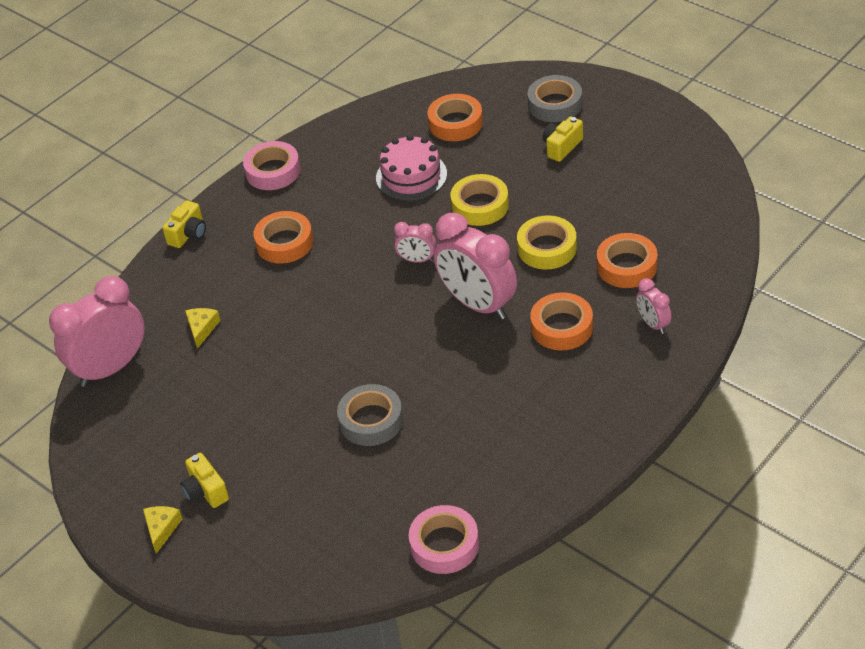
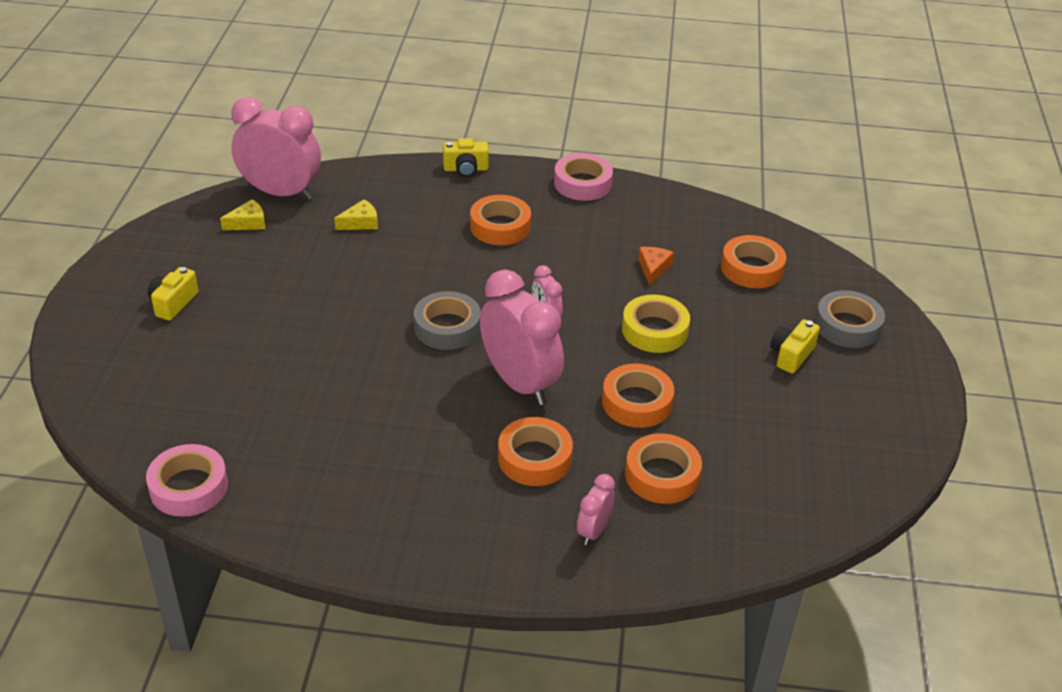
camera: 50 degrees right, 5 degrees down
yellow cheese [143,506,182,554] -> yellow cheese moved to [220,199,265,230]
grey tape [337,384,403,446] -> grey tape moved to [414,291,481,350]
pink cake [376,135,447,201] -> orange cheese [638,247,674,286]
pink clock [434,213,517,319] -> pink clock turned 135 degrees clockwise [480,269,564,405]
yellow tape [517,215,577,270] -> orange tape [602,363,674,428]
yellow camera [543,116,583,162] -> yellow camera turned 60 degrees counterclockwise [770,319,820,374]

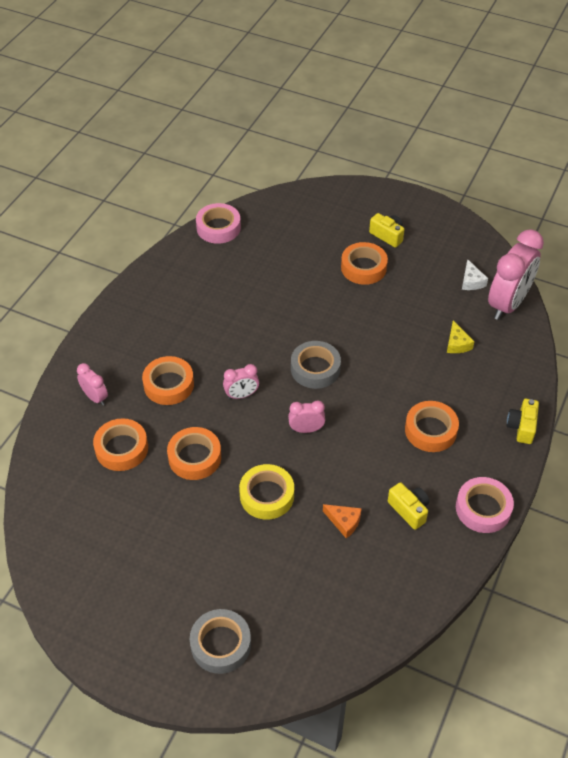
camera: 110 degrees right, 10 degrees up
yellow cheese [220,199,265,230] -> white cheese [462,259,488,290]
pink clock [480,269,564,405] -> pink clock [223,364,259,399], size x0.48
orange tape [721,235,786,288] -> orange tape moved to [341,242,388,285]
yellow camera [770,319,820,374] -> yellow camera moved to [388,482,429,530]

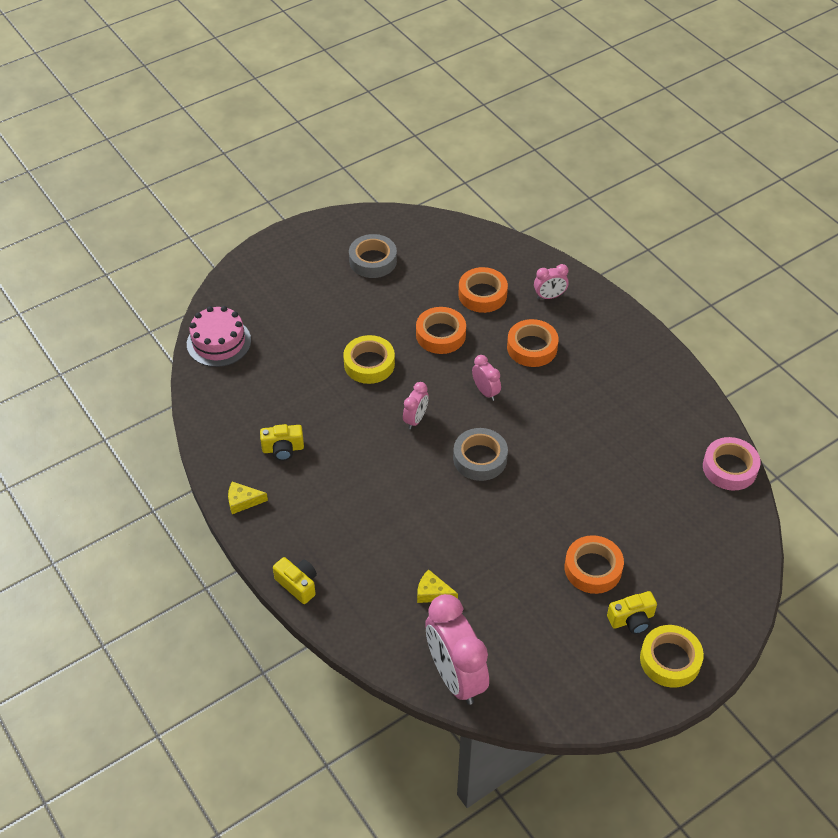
camera: 120 degrees right, 0 degrees up
grey tape [190,609,251,674] -> grey tape moved to [349,234,397,278]
pink clock [223,364,259,399] -> pink clock turned 135 degrees clockwise [472,355,501,401]
orange cheese [323,504,362,538] -> none
orange tape [405,401,459,452] -> none
pink tape [456,477,514,533] -> yellow cheese [228,482,268,514]
white cheese [462,259,488,290] -> none
none -> pink cake [187,306,251,367]
none -> yellow tape [640,625,704,688]

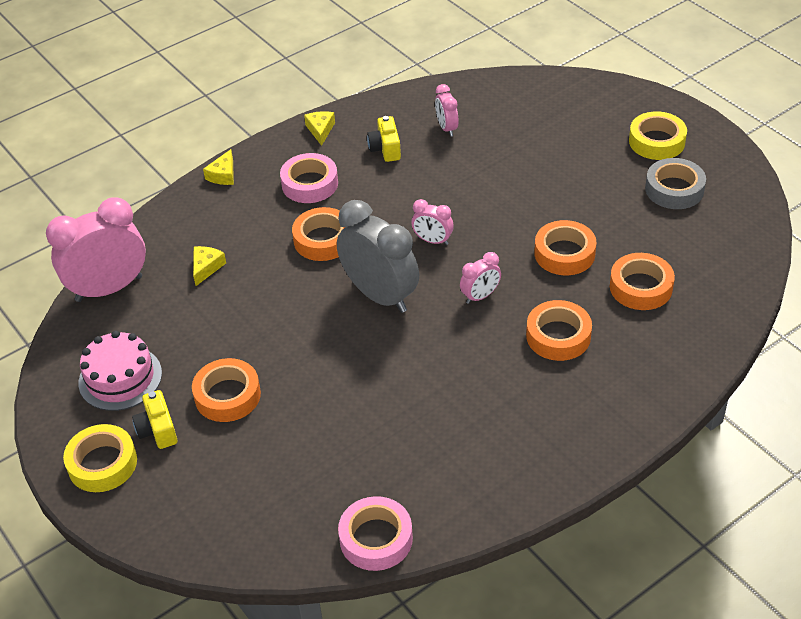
camera: 90 degrees right, 5 degrees down
pink cake [187,306,251,367] -> pink cake moved to [78,331,162,411]
yellow camera [273,557,317,604] -> yellow cheese [203,149,234,185]
yellow tape [343,335,395,384] -> yellow tape moved to [629,111,687,160]
grey tape [453,428,508,481] -> grey clock [337,200,419,313]
pink clock [534,264,569,299] -> pink clock moved to [435,84,459,137]
none -> pink tape [280,153,338,203]
none -> orange tape [292,207,345,261]

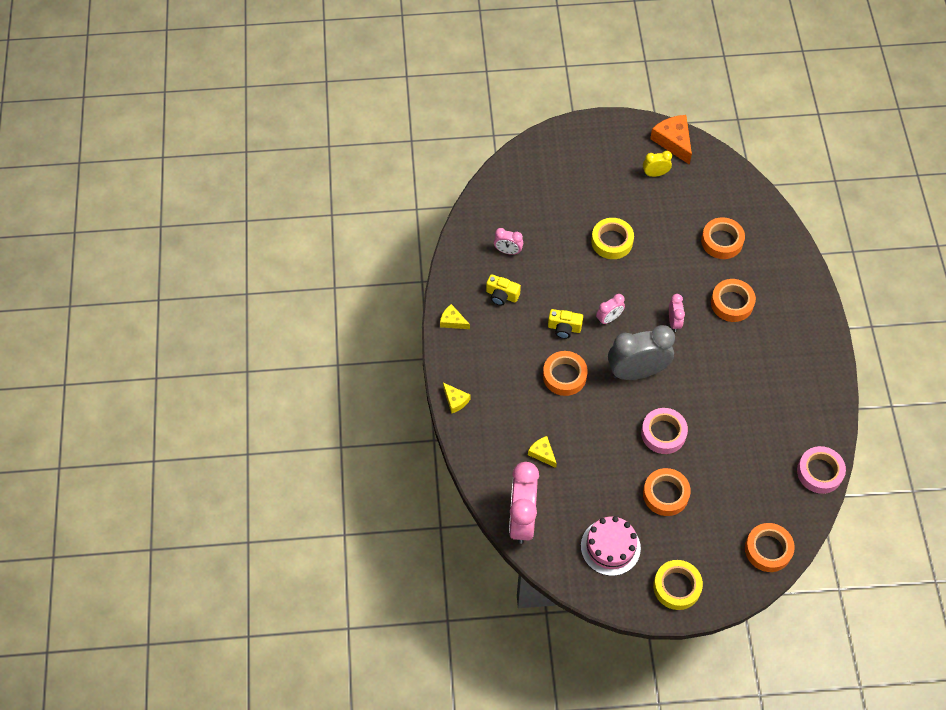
camera: 60 degrees left, 15 degrees up
yellow camera [132,390,177,449] -> yellow camera moved to [548,309,583,339]
pink tape [280,153,338,203] -> pink tape moved to [641,408,688,454]
orange tape [534,220,596,275] -> orange tape moved to [745,523,795,572]
yellow tape [629,111,687,160] -> yellow tape moved to [591,218,634,259]
grey tape [645,158,706,209] -> yellow clock [643,151,672,177]
none -> orange cheese [650,115,692,165]

